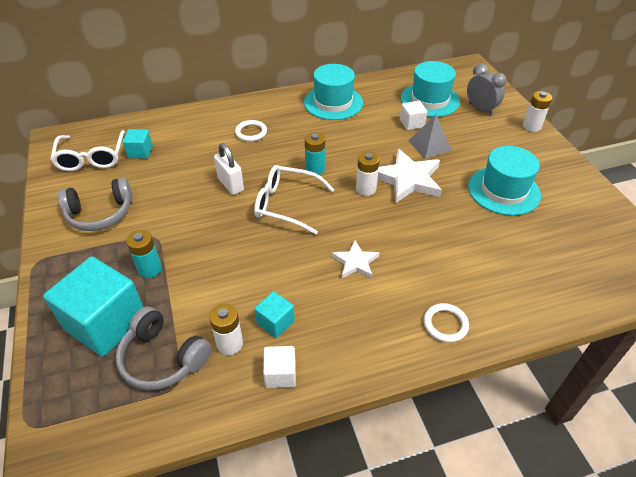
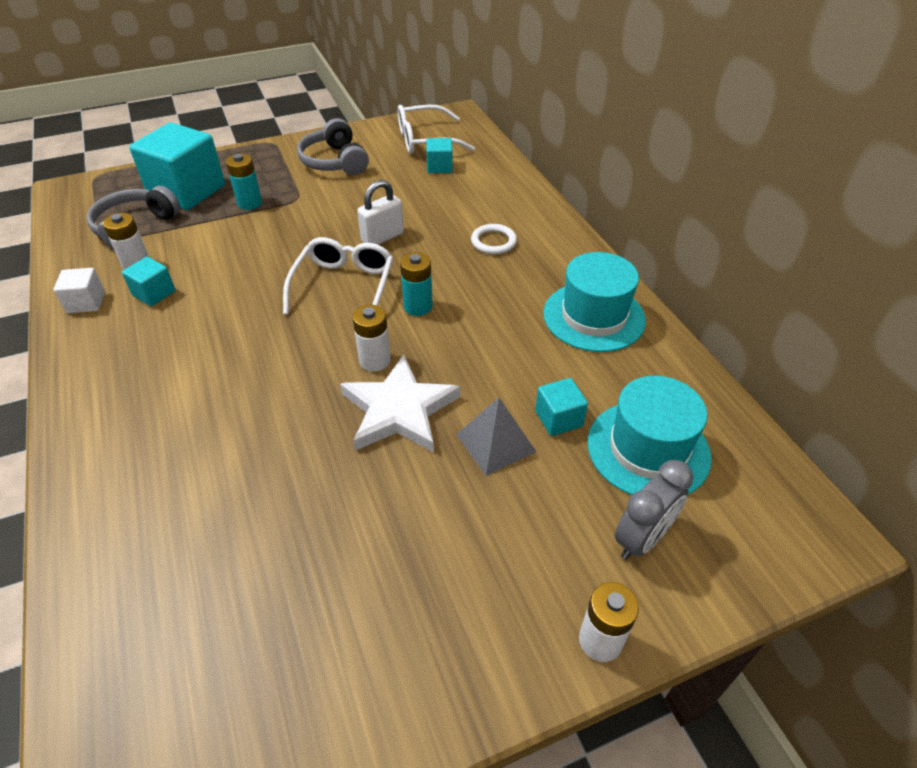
camera: 85 degrees right, 0 degrees up
white star [332,240,380,278] -> none
white cube [400,101,427,130] -> turquoise cube [535,378,588,436]
white ring [423,303,469,343] -> none
turquoise hat [468,146,541,216] -> none

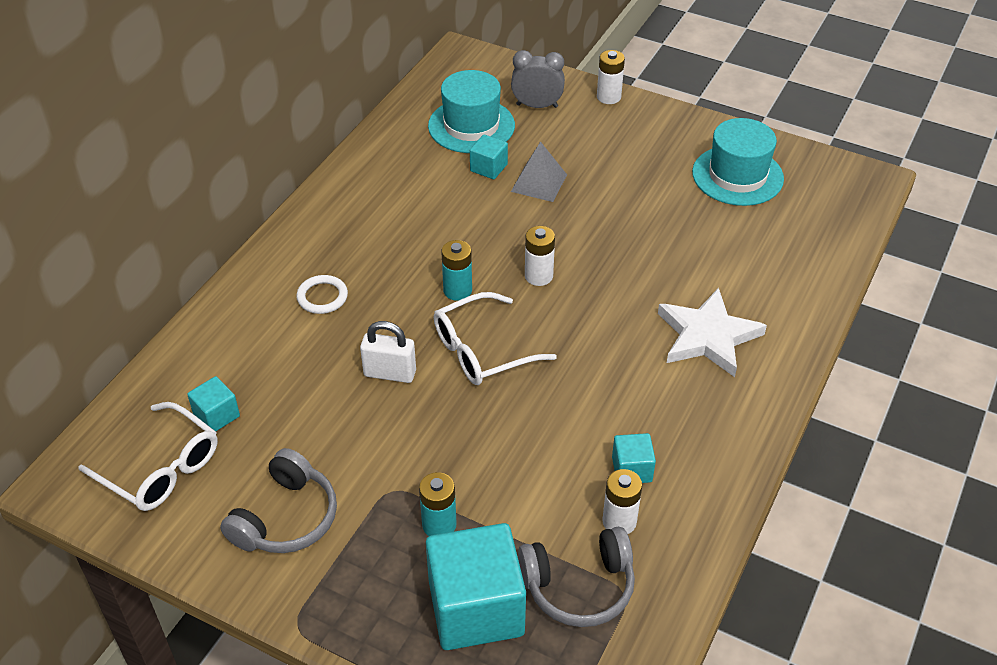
camera: 130 degrees left, 0 degrees up
white cube [53,268,105,313] -> none
white star [340,354,460,453] -> white star moved to [658,288,767,377]
turquoise hat [543,252,646,352] -> turquoise hat moved to [692,118,784,206]

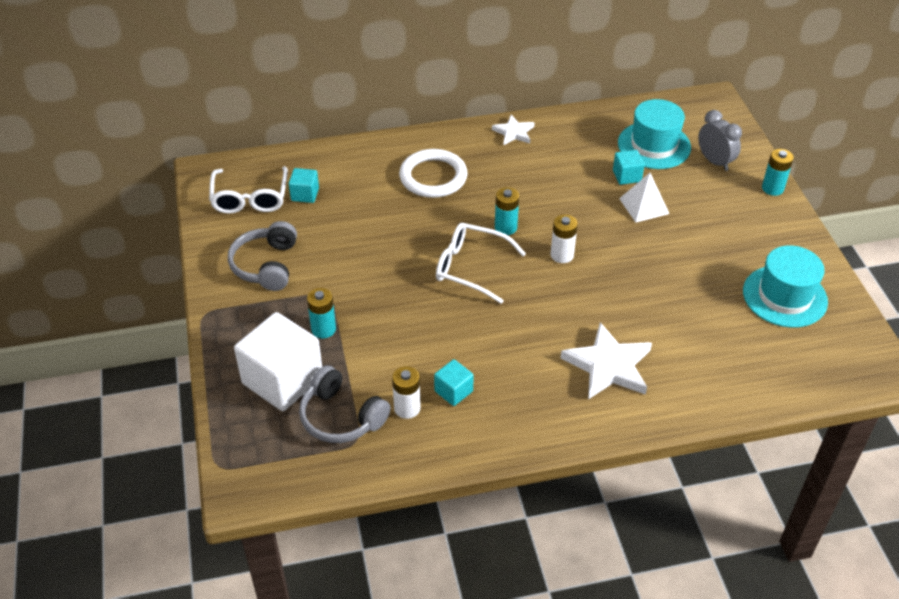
camera: 50 degrees right, 0 degrees up
grey headphones [220,448,337,553] -> grey headphones turned 105 degrees clockwise [228,221,297,291]
white ring [296,275,348,314] -> white ring [399,149,468,198], size x1.78
white padlock [360,321,416,383] -> none
turquoise cube [426,523,526,650] -> white cube [234,312,322,411]
grey pyramid [511,141,567,202] -> white pyramid [619,173,669,223]
white battery [597,50,625,104] -> turquoise battery [762,149,794,196]
none -> white star [492,115,534,145]

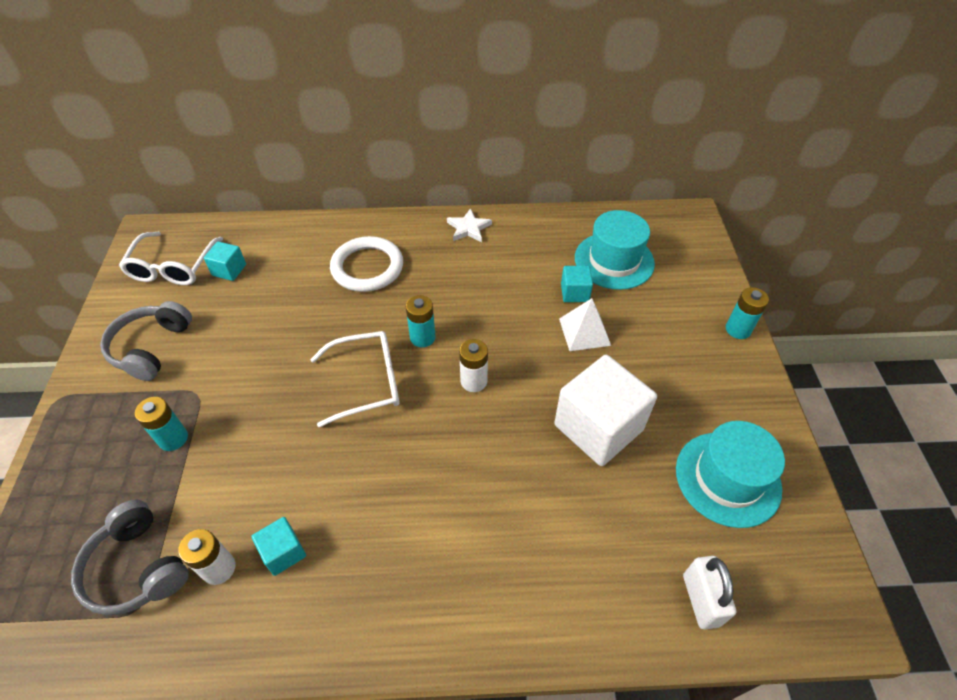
camera: 10 degrees right, 5 degrees up
white cube [234,312,322,411] -> white cube moved to [554,355,657,466]
white glasses [436,223,526,304] -> white glasses turned 135 degrees clockwise [310,331,400,427]
white star [561,322,652,400] -> none
grey clock [698,110,742,171] -> none
none -> white padlock [683,556,736,629]

